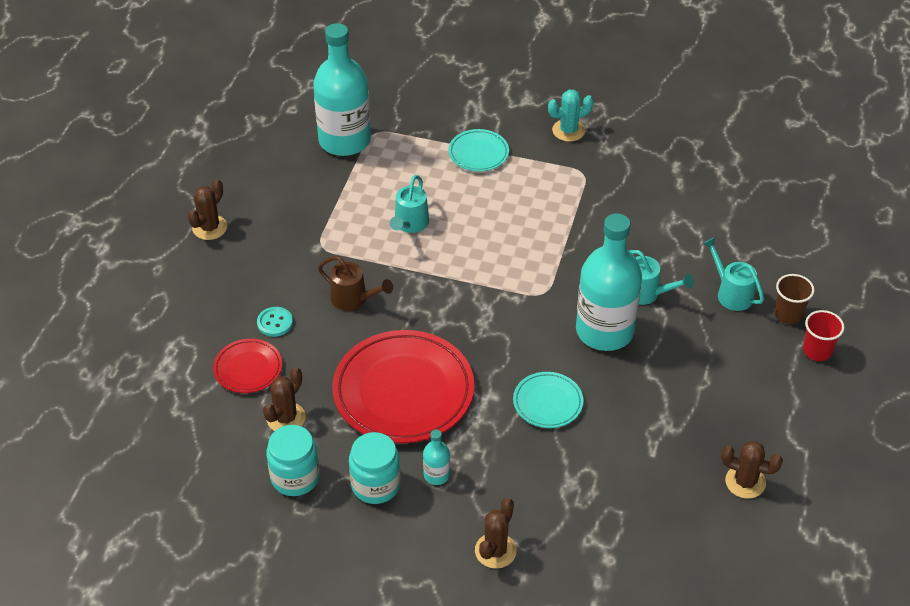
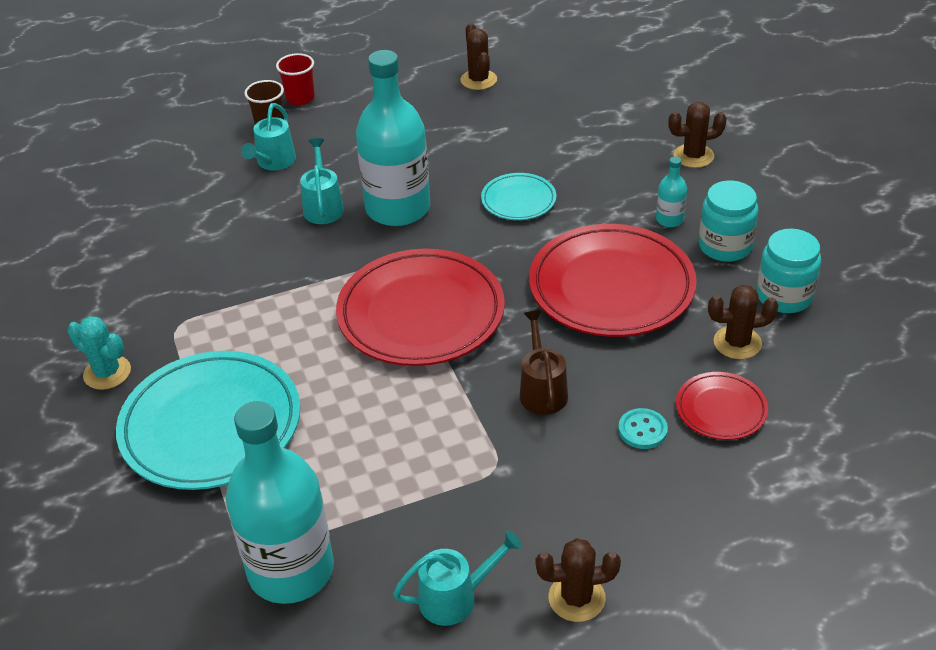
camera: 125 degrees left, 5 degrees down
turquoise watering can [390,175,429,233] -> turquoise watering can moved to [393,530,522,626]
turquoise plate [448,129,509,172] -> turquoise plate [116,351,300,490], size x2.03
none -> red plate [336,249,505,366]

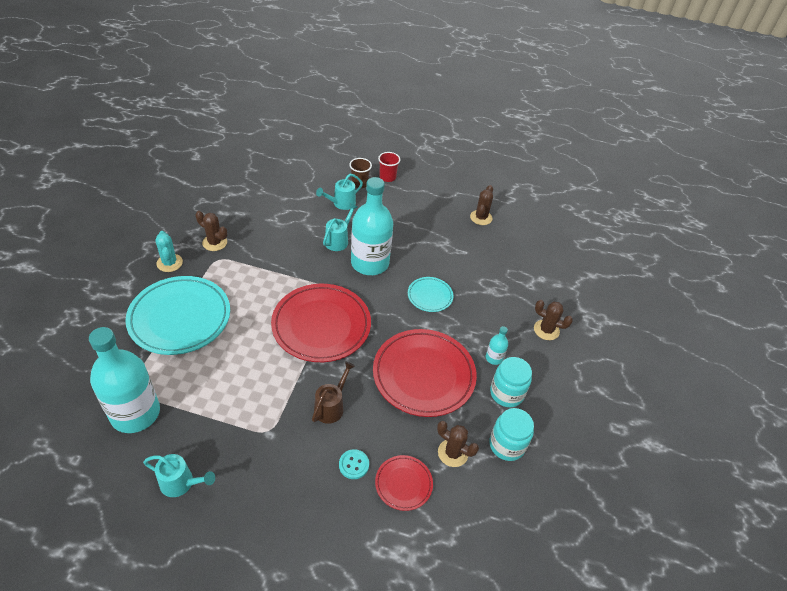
camera: 30 degrees right, 5 degrees up
brown cactus [535,538,621,622] -> brown cactus moved to [196,211,227,251]

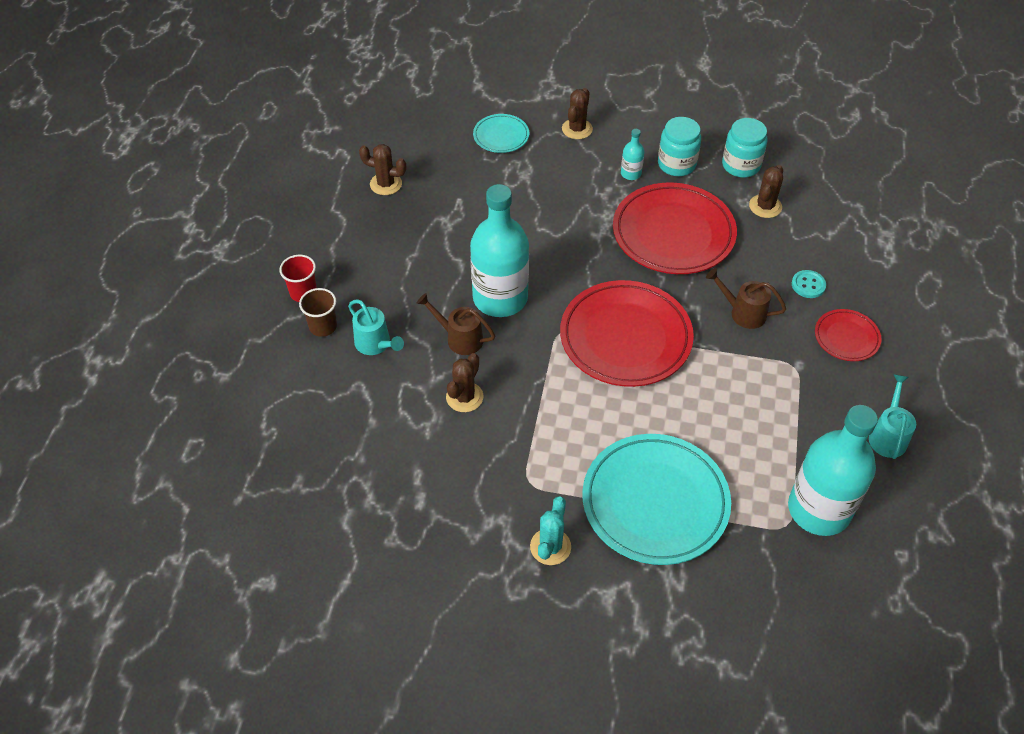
camera: 90 degrees left, 5 degrees up
turquoise cactus [155,231,183,272] -> turquoise cactus turned 45 degrees counterclockwise [530,496,571,565]
brown cactus [196,211,227,251] -> brown cactus moved to [446,353,484,412]
turquoise watering can [323,203,358,251] -> brown watering can [417,293,495,355]
red plate [375,455,433,511] -> red plate moved to [815,309,882,361]
turquoise plate [408,277,453,312] -> turquoise plate moved to [473,114,529,153]

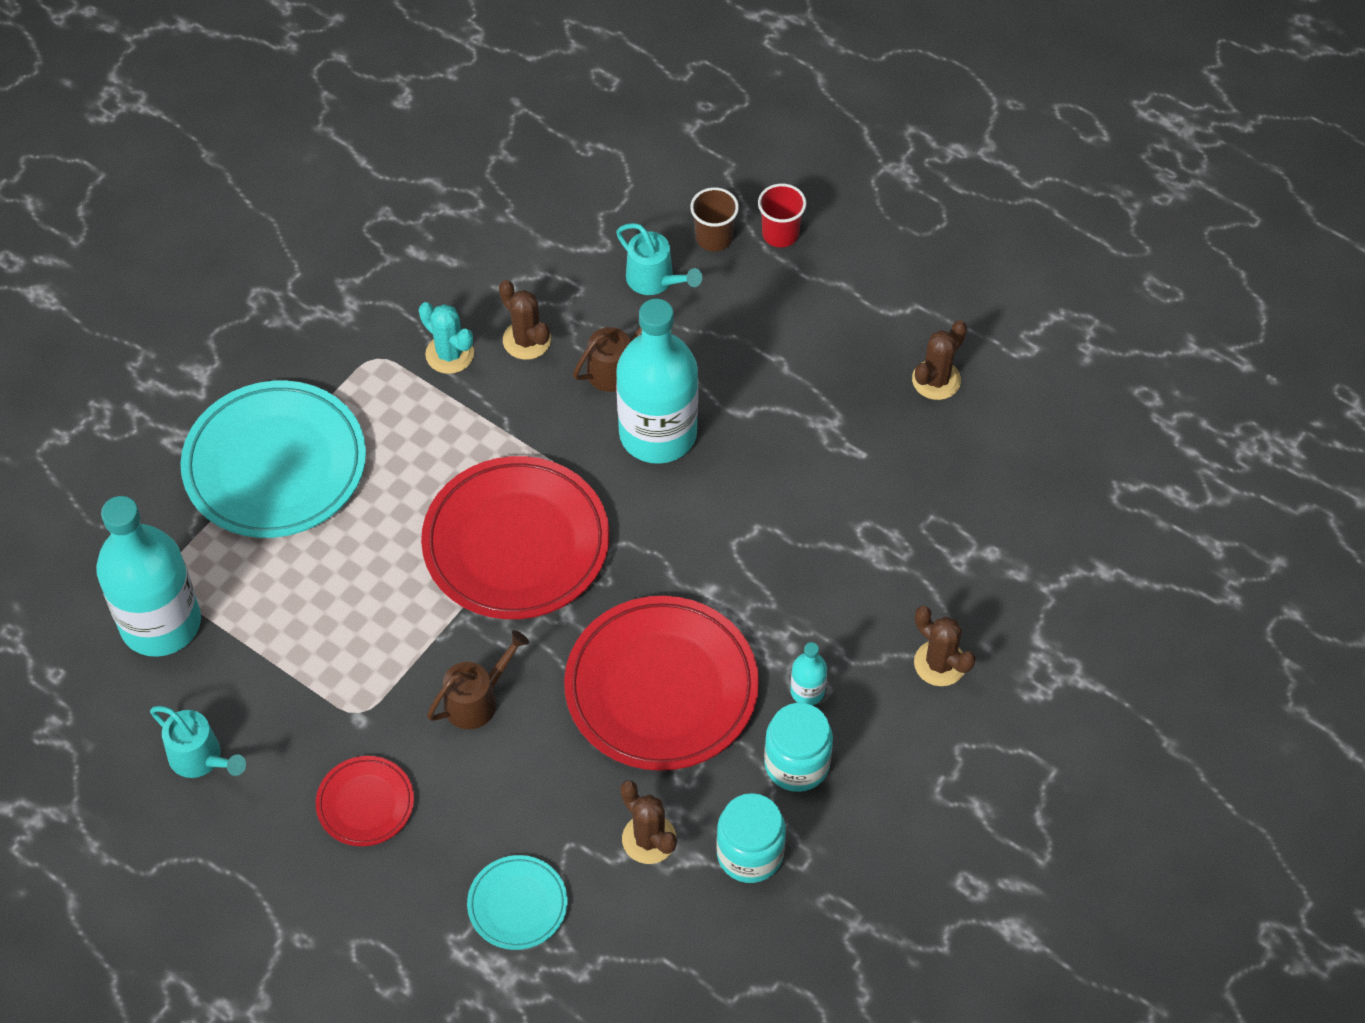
camera: 115 degrees right, 5 degrees up
turquoise watering can [348,299,404,355] -> turquoise watering can turned 120 degrees counterclockwise [616,223,702,295]
turquoise plate [473,114,529,153] -> turquoise plate moved to [467,855,568,950]
turquoise cactus [530,496,571,565] -> turquoise cactus moved to [419,302,474,374]
turquoise button [792,270,826,298] -> none

